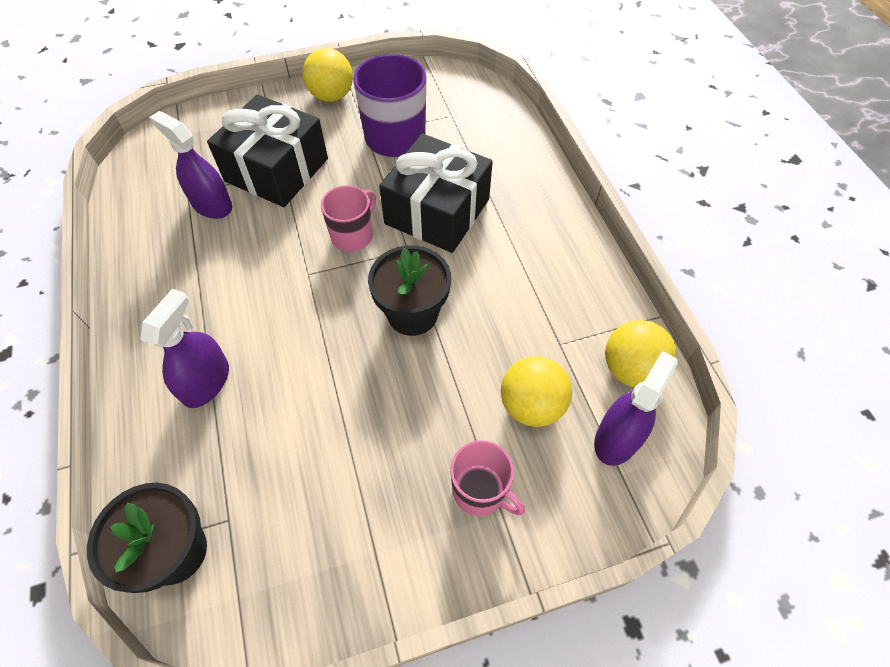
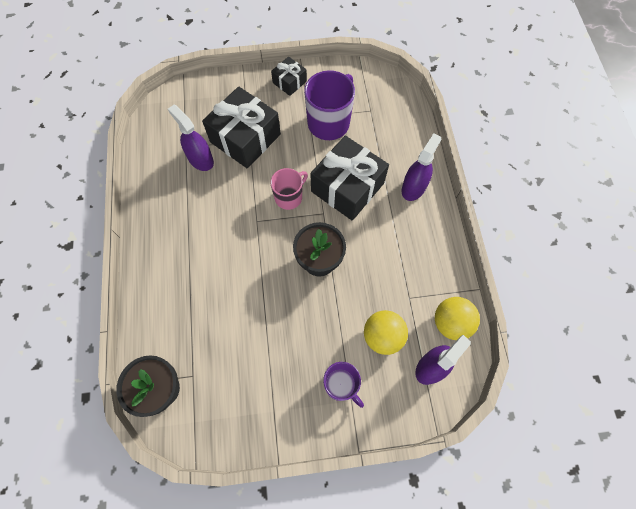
camera: 10 degrees right, 10 degrees up
purple spray bottle [140,289,229,408] -> purple spray bottle moved to [402,133,441,201]
yellow ball [302,48,353,102] -> black gift [271,56,307,96]
pink mug [450,440,525,516] -> purple mug [323,362,364,408]

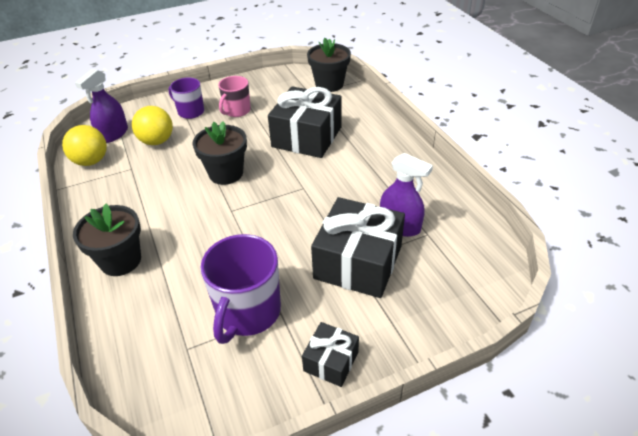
camera: 165 degrees right, 25 degrees down
pink mug [270,168,308,210] -> pink mug moved to [218,76,251,117]
black gift [310,136,389,221] -> black gift moved to [268,86,342,158]
purple spray bottle [402,133,441,201] -> black flower pot [73,204,141,276]

